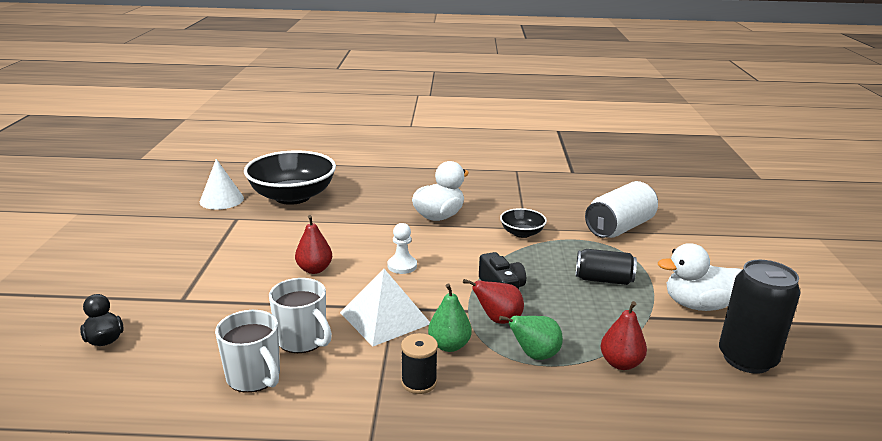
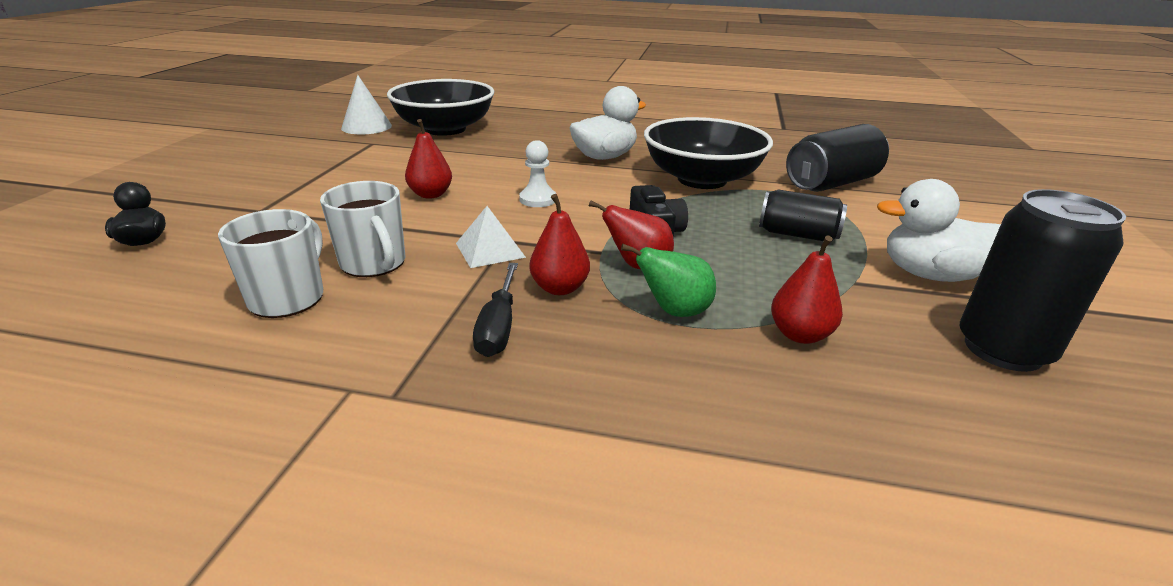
camera: 10 degrees right, 5 degrees up
white mug [215,310,280,393] -> white mug turned 135 degrees counterclockwise [218,209,323,318]
white pyramid [340,269,430,347] -> white pyramid [456,206,526,268], size x0.64
black spool [401,333,438,394] -> black screwdriver [473,263,518,357]
green pear [428,283,472,352] -> red pear [530,194,590,295]
black bowl [500,208,547,238] -> black bowl [644,117,773,189], size x2.11
white can [585,181,658,238] -> black can [786,124,889,192]

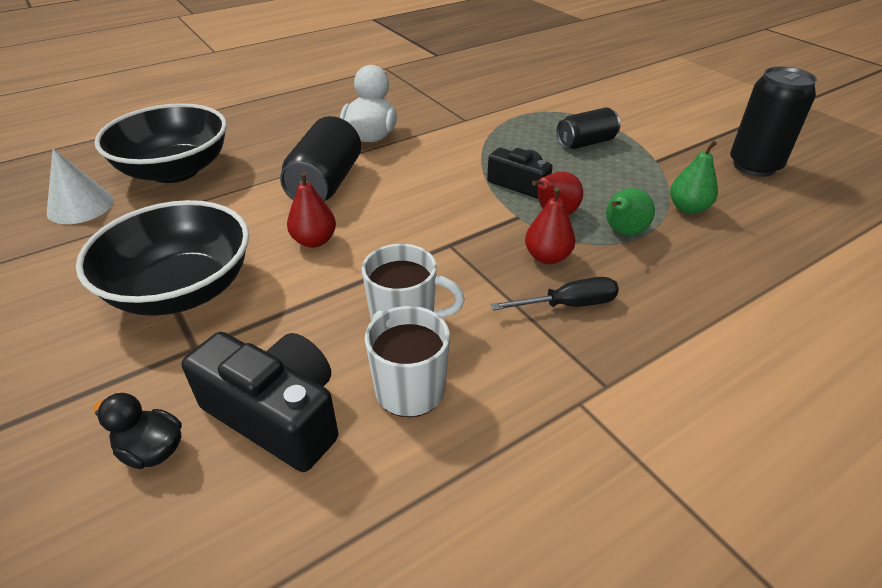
camera: 45 degrees left, 10 degrees up
white pyramid [456,206,526,268] -> none
black screwdriver [473,263,518,357] -> black screwdriver turned 60 degrees counterclockwise [491,277,619,310]
white pawn [519,140,556,207] -> none
black bowl [644,117,773,189] -> black bowl moved to [76,200,249,316]
red pear [771,235,843,344] -> green pear [670,141,718,214]
black can [786,124,889,192] -> black can moved to [280,116,361,201]
white duck [877,179,1001,282] -> none
none -> black camera [182,332,338,472]

